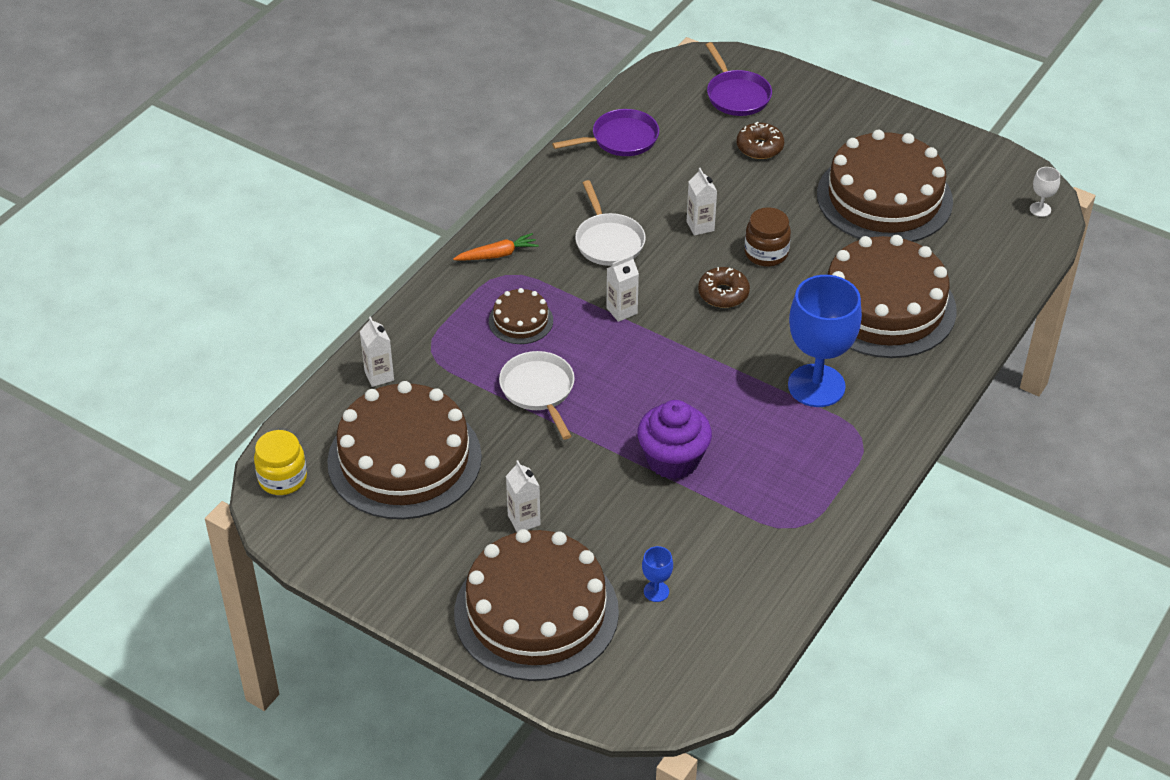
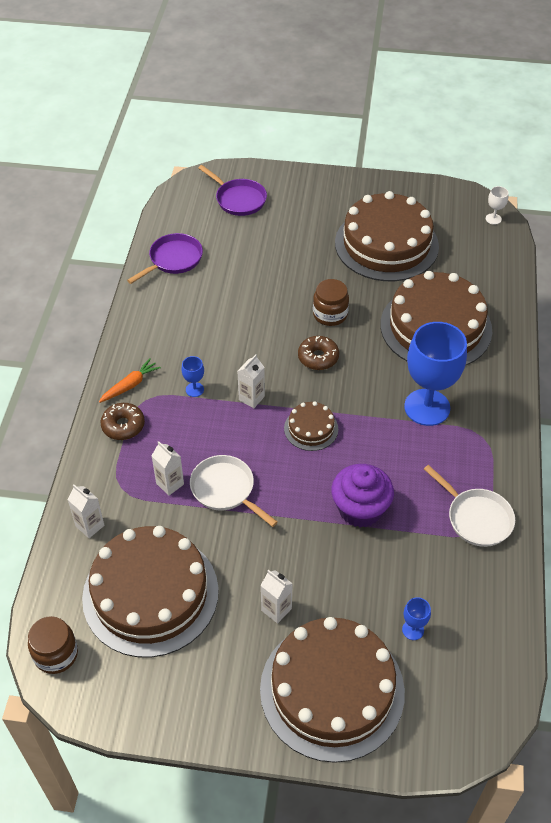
camera: 25 degrees left, 5 degrees up
yellow jar [254,430,307,495] -> brown jar [28,616,78,674]
brown cake [489,288,553,344] -> brown cake moved to [284,401,338,451]
white pan [575,180,646,266] -> white pan moved to [424,465,515,547]
white carton [687,168,717,236] -> white carton moved to [152,441,184,496]
brown donut [737,122,784,159] -> brown donut moved to [100,403,145,440]
none -> blue goblet [182,356,204,397]

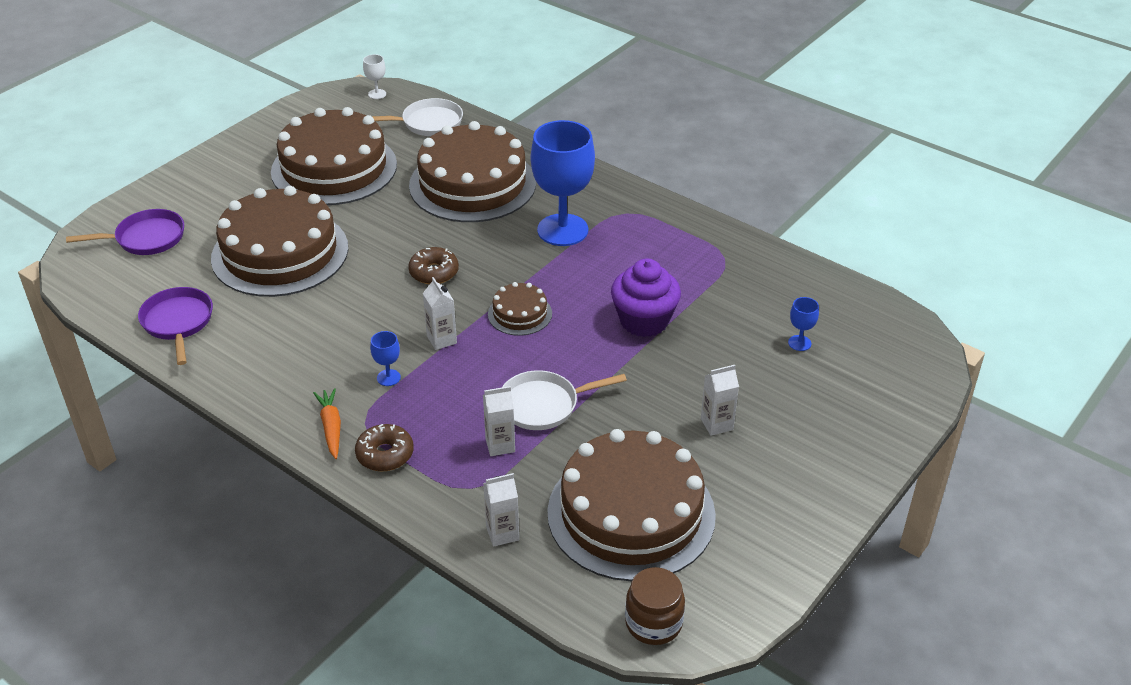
camera: 60 degrees left, 10 degrees down
brown cake [260,617,405,763] -> brown cake moved to [211,186,348,297]
brown jar [313,279,349,326] -> none
white pan [424,465,515,547] -> white pan moved to [372,98,463,136]

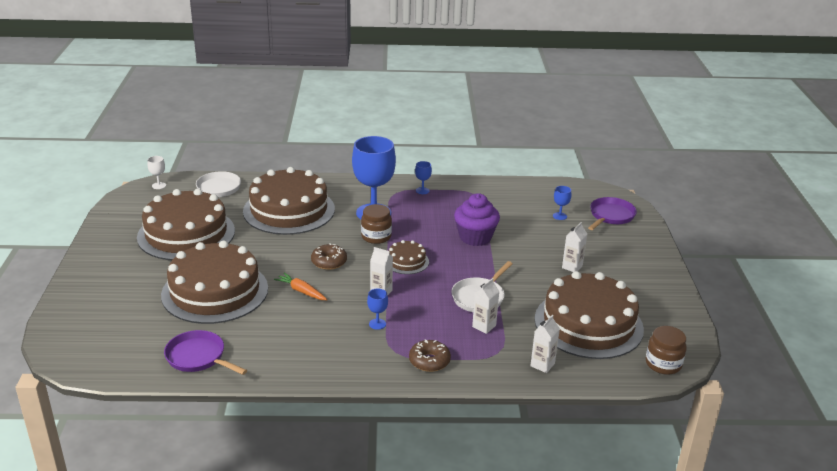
camera: 40 degrees left, 10 degrees down
purple pan [66,209,184,255] -> purple pan moved to [588,197,637,230]
orange carrot [313,388,341,459] -> orange carrot moved to [274,273,328,300]
none -> brown jar [361,204,392,244]
none -> blue goblet [415,161,432,194]

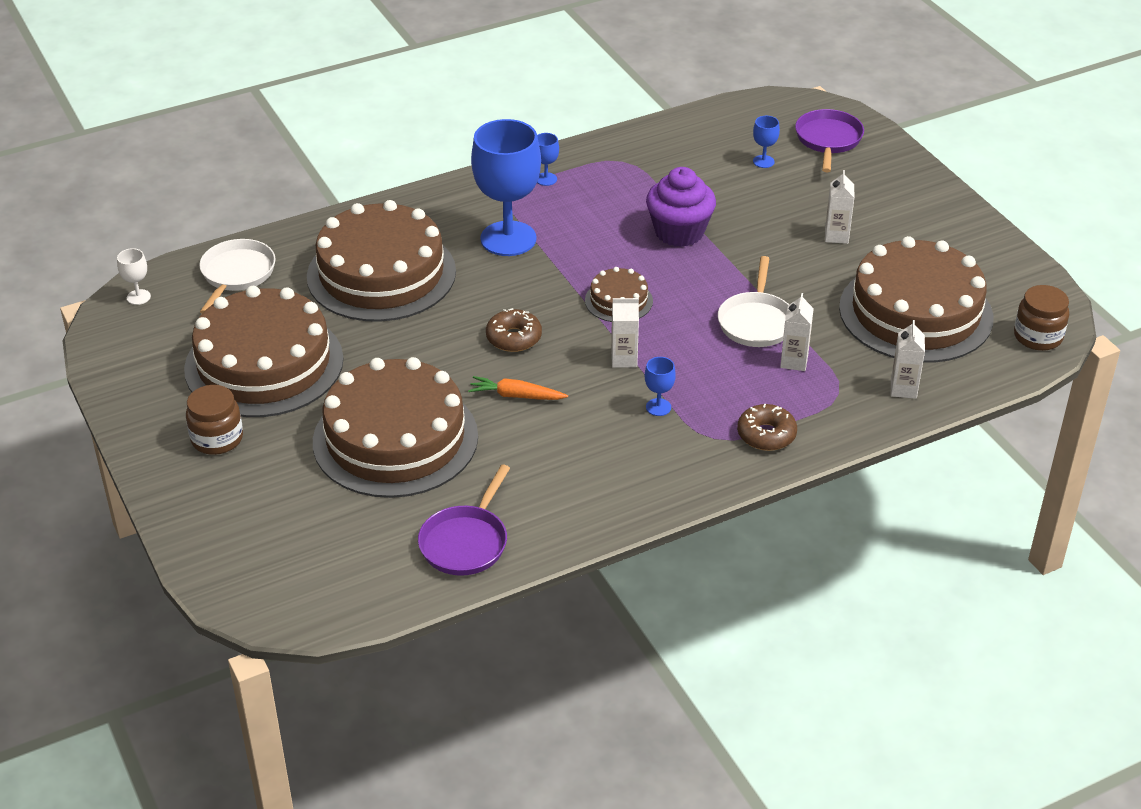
camera: 25 degrees left, 10 degrees up
purple pan [164,330,247,375] -> purple pan turned 75 degrees counterclockwise [418,465,510,576]
brown jar [361,204,392,244] -> brown jar moved to [186,385,243,455]

